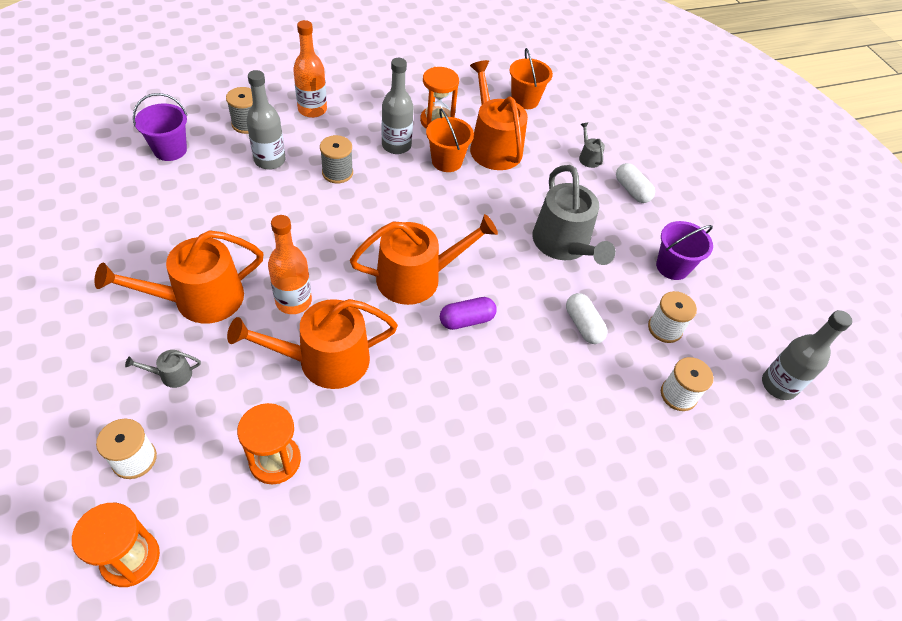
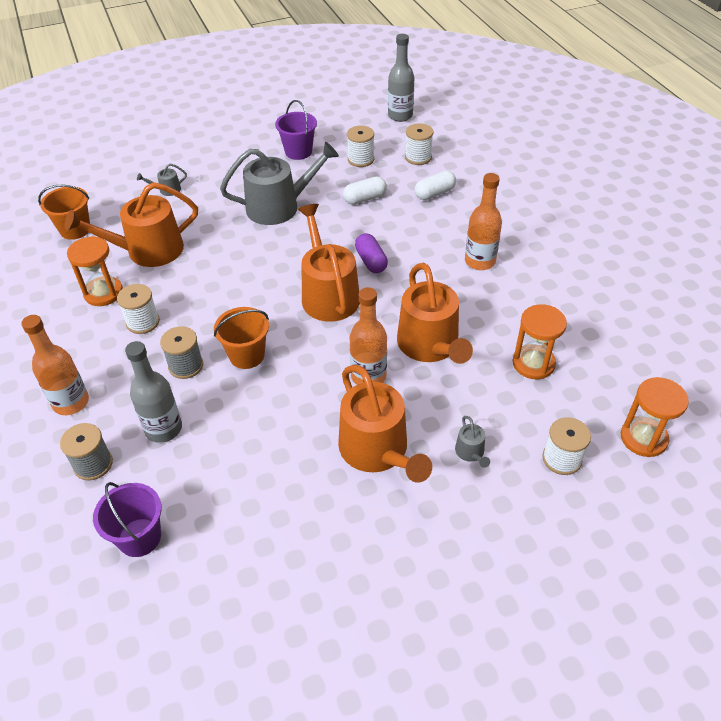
camera: 85 degrees left, 5 degrees down
grey bottle [382,58,413,154] -> white spool [117,284,160,334]
orange bucket [426,109,474,172] -> orange bucket moved to [214,307,269,369]
white capsule [616,163,655,203] -> white capsule moved to [414,171,456,200]
none -> orange bottle [465,173,502,270]

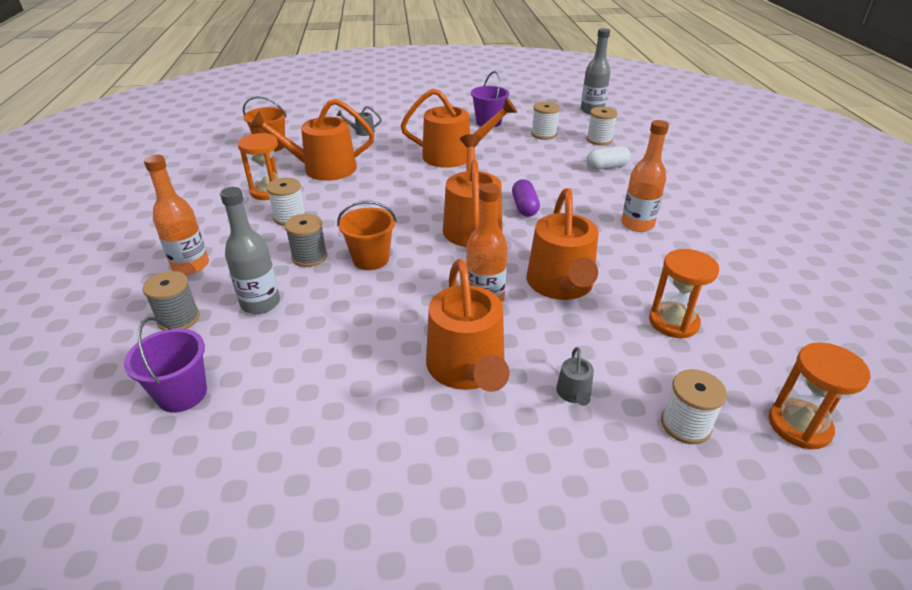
camera: 15 degrees right, 10 degrees down
grey watering can [220,142,339,225] -> orange watering can [401,89,517,168]
white capsule [343,177,387,204] -> none

